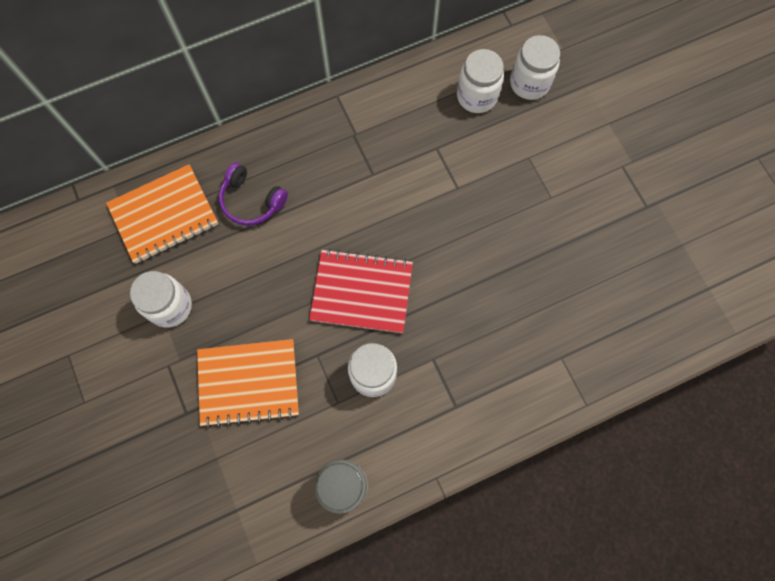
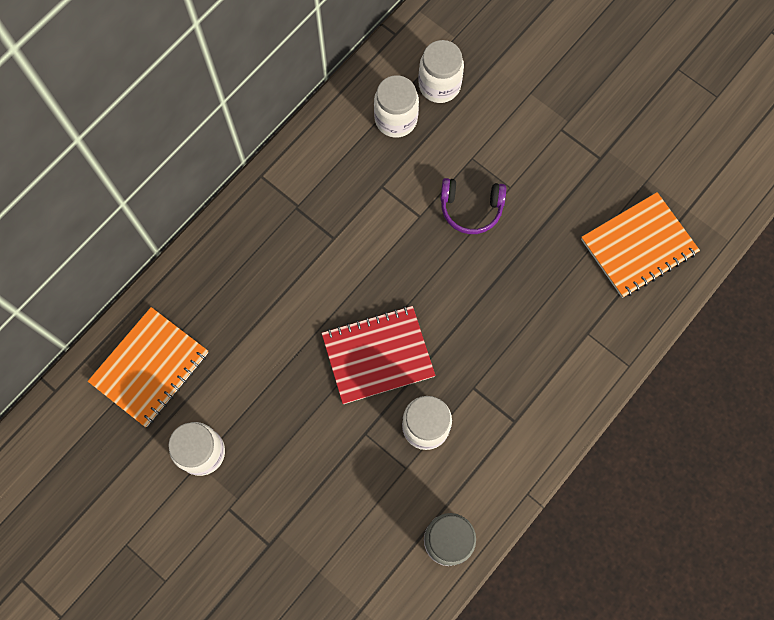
camera: 25 degrees left, 0 degrees up
orange notebook [197,339,299,428] -> orange notebook moved to [581,192,700,298]
purple headphones [219,162,288,226] -> purple headphones moved to [440,178,506,234]

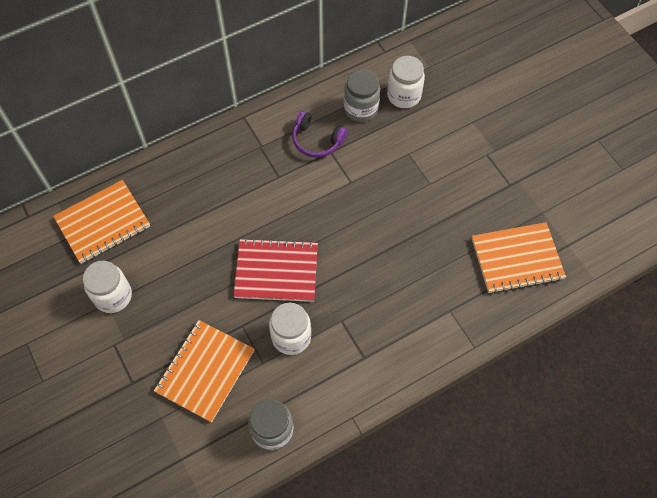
camera: 20 degrees right, 10 degrees down
white jar [374,75,419,138] -> grey jar [344,69,380,122]
purple headphones [440,178,506,234] -> purple headphones moved to [292,111,347,158]
none -> orange notebook [154,320,254,423]

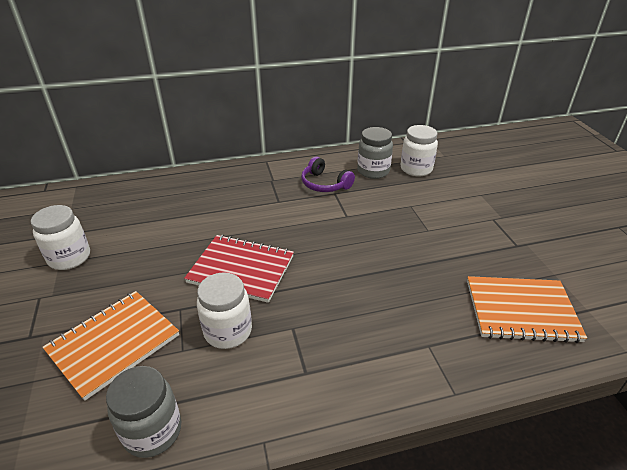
camera: 15 degrees right, 25 degrees down
orange notebook [53,180,150,264] -> none

